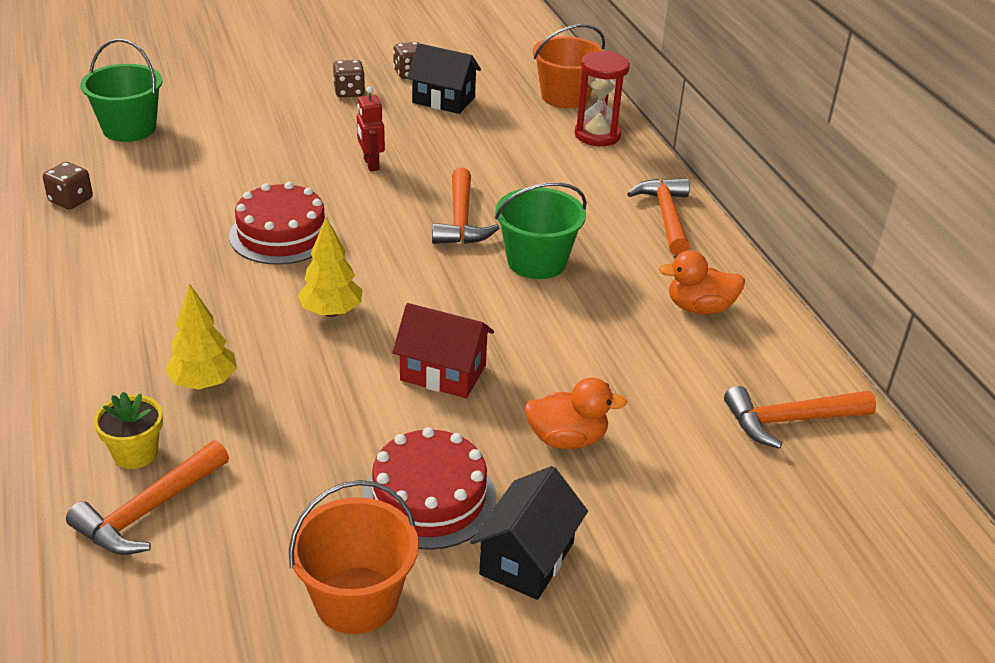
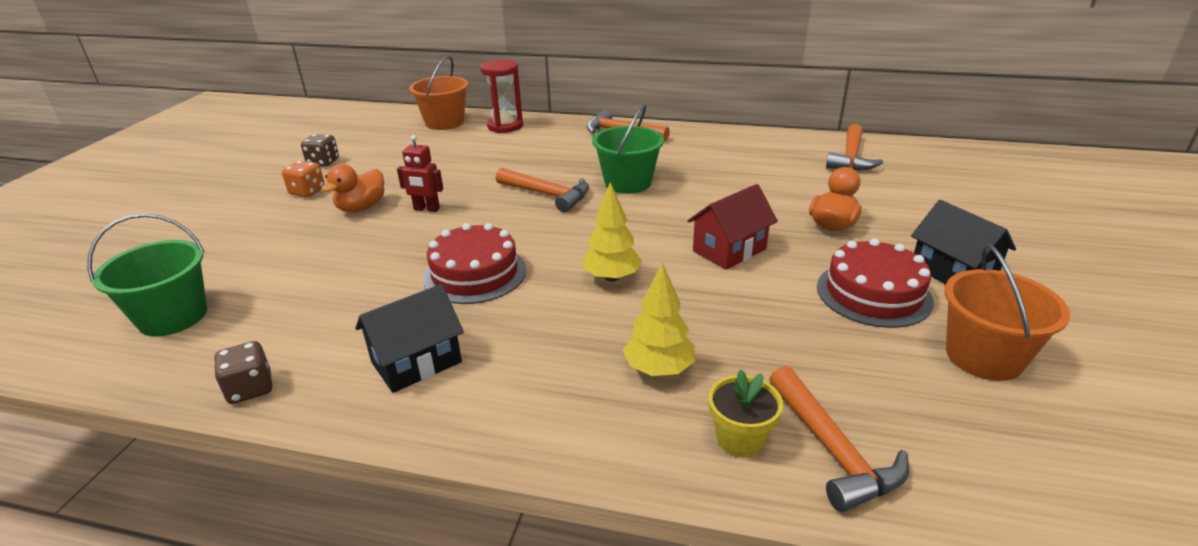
camera: 55 degrees left, 5 degrees down
brown dice [333,60,365,97] -> orange dice [282,161,325,197]
black house [407,43,481,114] -> black house moved to [355,284,464,393]
orange duck [659,250,745,314] -> orange duck moved to [321,164,385,212]

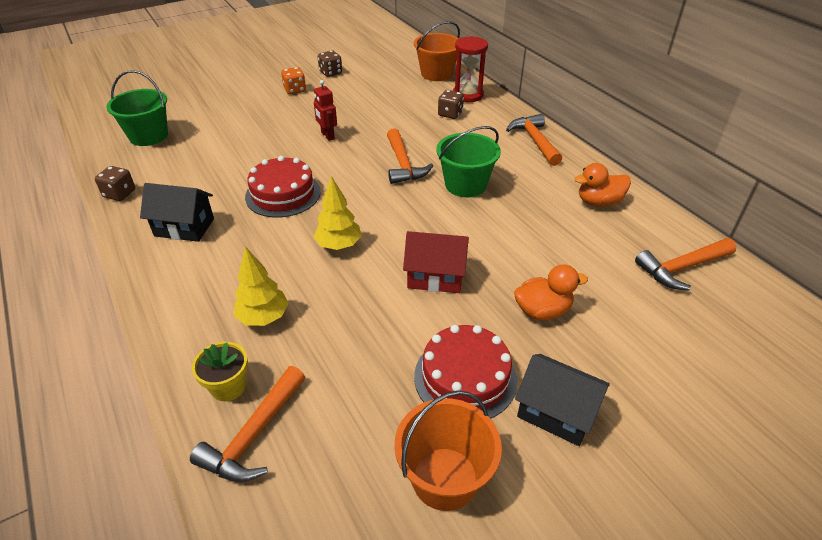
camera: 45 degrees right, 10 degrees up
orange duck [321,164,385,212] -> orange duck moved to [574,163,631,207]
black house [911,200,1016,284] -> black house turned 75 degrees counterclockwise [515,354,610,446]
none -> brown dice [438,90,464,119]

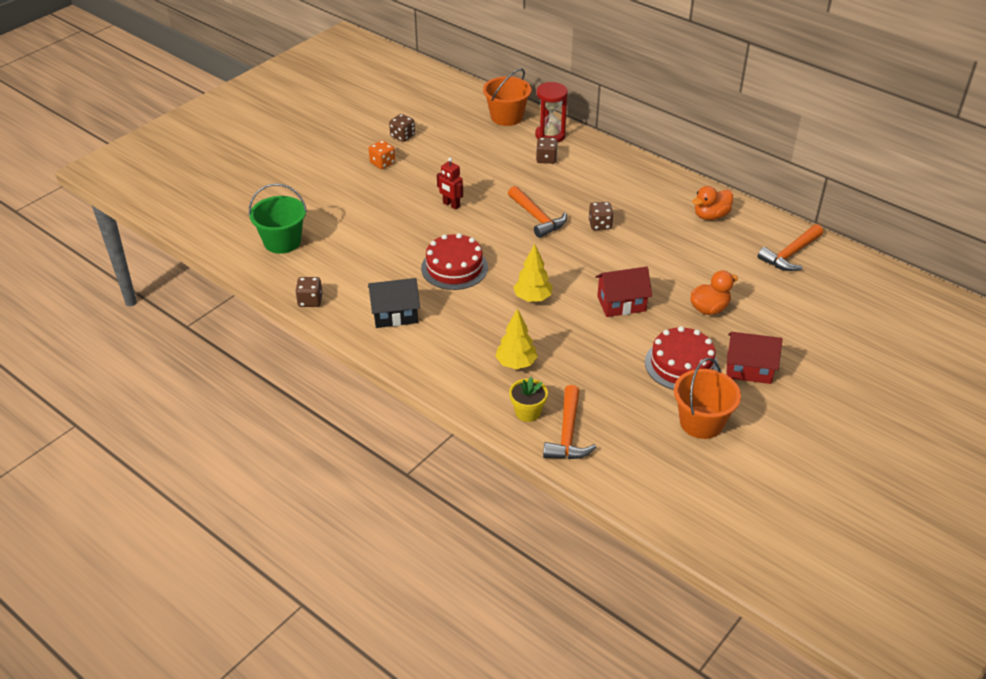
camera: 20 degrees left, 0 degrees up
green bucket [437,126,501,197] -> brown dice [589,202,614,230]
orange hammer [506,114,562,166] -> none
black house [515,354,610,446] -> red house [726,332,782,384]

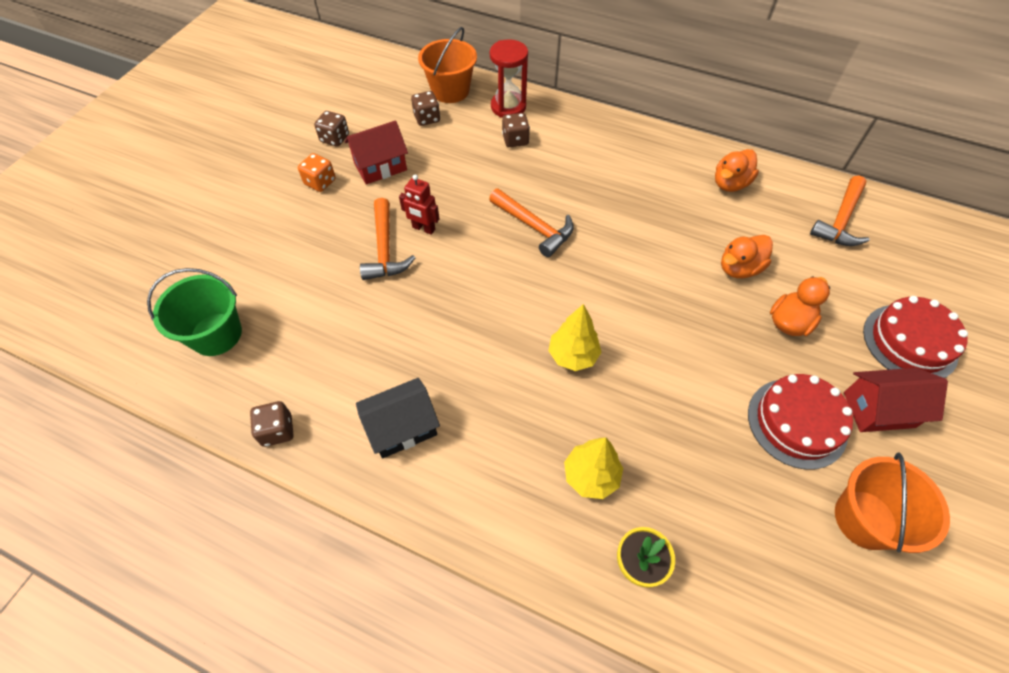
camera: 15 degrees left, 15 degrees up
red cake [421,233,488,290] -> red cake moved to [863,296,968,378]
orange hammer [543,385,597,459] -> orange hammer moved to [360,198,415,280]
brown dice [589,202,614,230] -> brown dice moved to [411,91,440,126]
red house [595,267,652,317] -> red house moved to [345,121,408,184]
none -> orange duck [721,235,773,278]

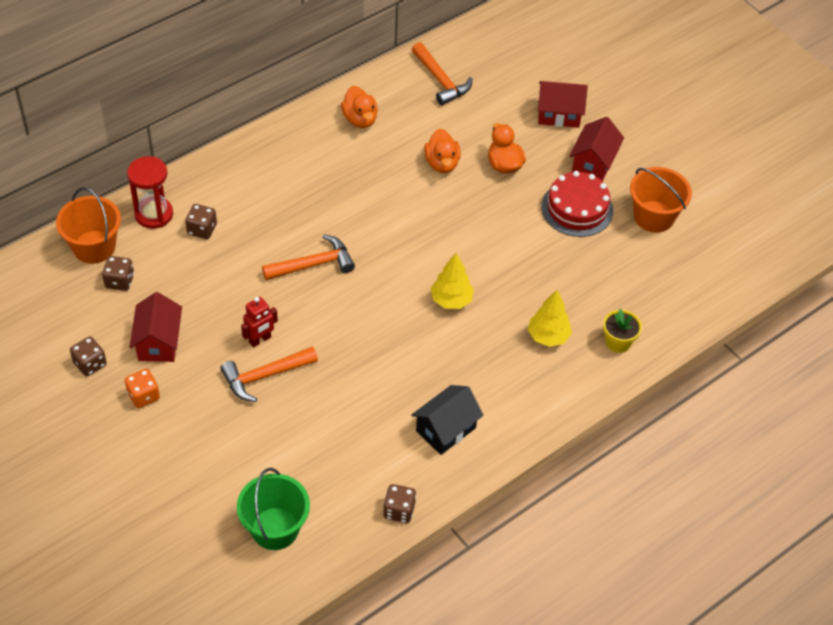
camera: 65 degrees left, 5 degrees down
black house [356,378,440,458] -> black house turned 45 degrees clockwise [411,385,484,455]
orange hammer [360,198,415,280] -> orange hammer turned 135 degrees clockwise [220,347,318,402]
red cake [863,296,968,378] -> red house [538,81,588,128]

